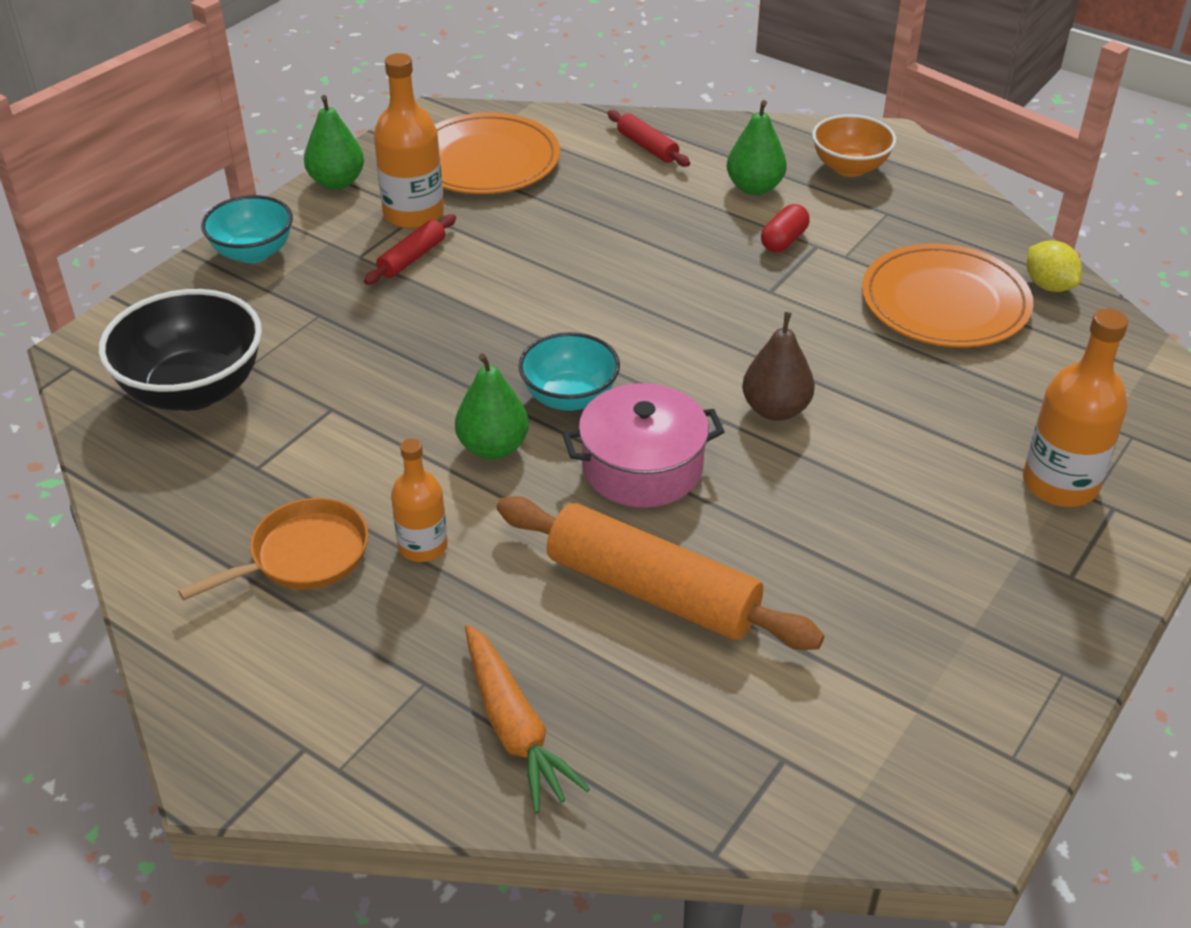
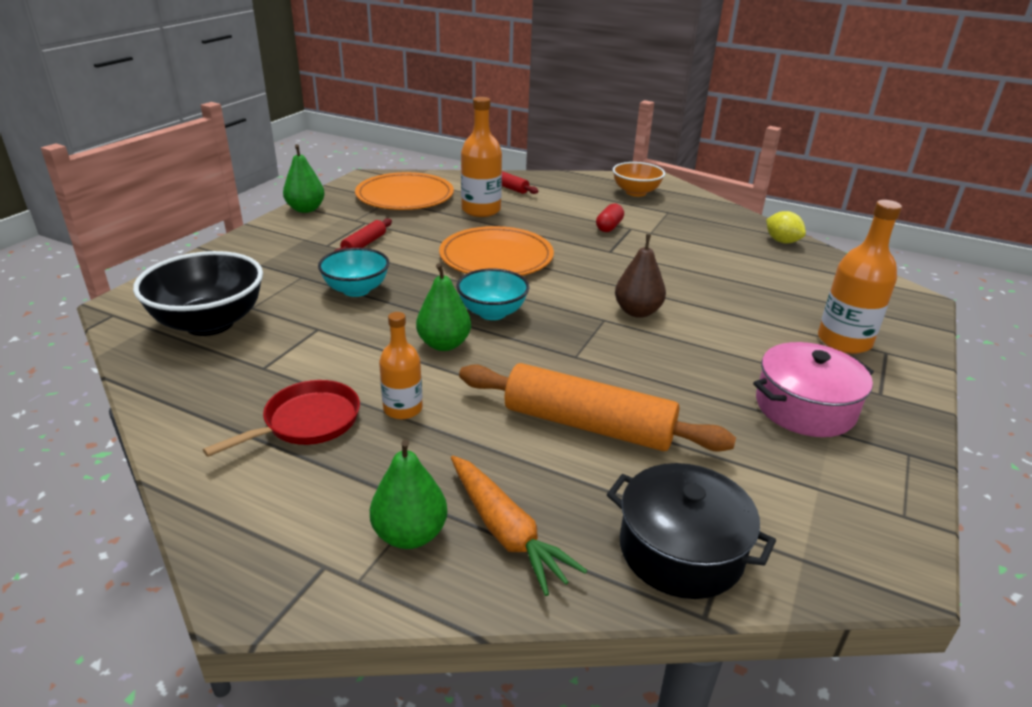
camera: 10 degrees left, 10 degrees down
orange pan [178,498,368,600] -> red pan [203,380,360,457]
turquoise bowl [201,195,293,263] -> turquoise bowl moved to [318,248,389,297]
orange bottle [374,53,444,229] -> orange bottle moved to [461,97,502,217]
pink pot [563,383,725,508] -> pink pot moved to [753,342,874,437]
green pear [727,100,787,195] -> green pear moved to [370,439,447,549]
orange plate [862,243,1033,348] -> orange plate moved to [439,226,554,276]
none -> black pot [607,463,776,599]

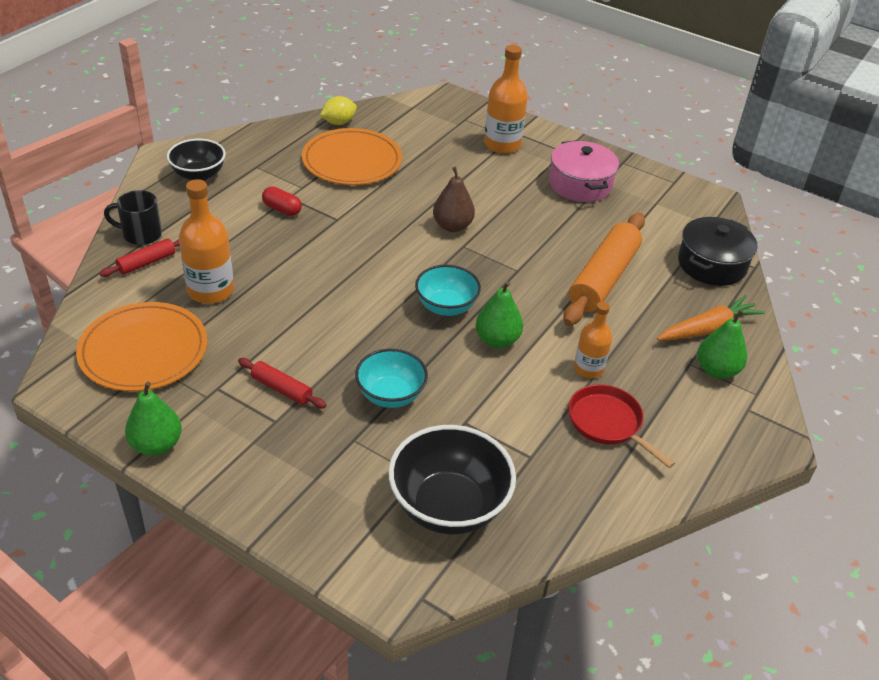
camera: 85 degrees left, 10 degrees up
orange plate [439,226,554,276] -> orange plate moved to [302,128,402,185]
orange bowl [612,162,665,197] -> black bowl [167,139,226,181]
none -> black mug [104,190,162,245]

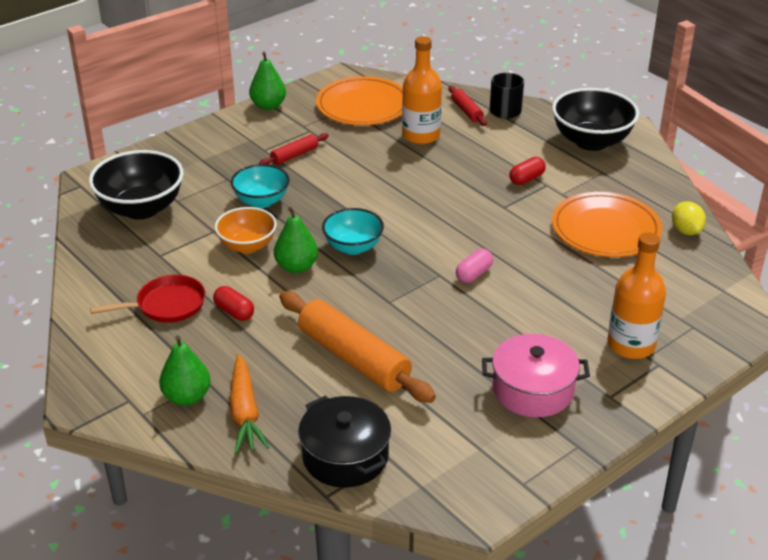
camera: 110 degrees right, 5 degrees down
black bowl [167,139,226,181] -> black bowl [552,88,639,151], size x1.57
brown pear [433,167,475,232] -> pink capsule [456,249,493,283]
orange bottle [574,302,612,378] -> red capsule [213,286,254,321]
none -> orange bowl [215,207,277,254]

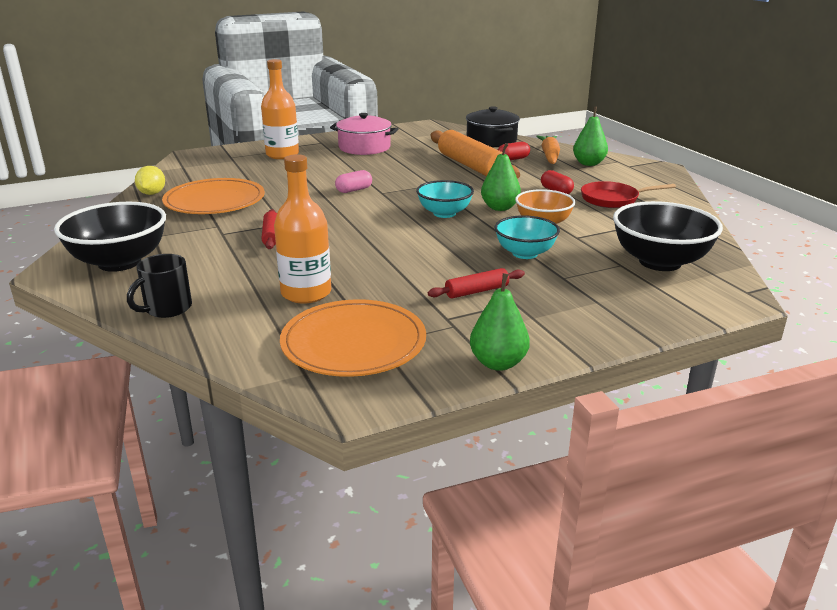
camera: 165 degrees left, 10 degrees down
red rolling pin [449,86,487,126] -> red rolling pin moved to [262,209,277,249]
red capsule [510,157,546,185] -> red capsule moved to [498,142,530,160]

